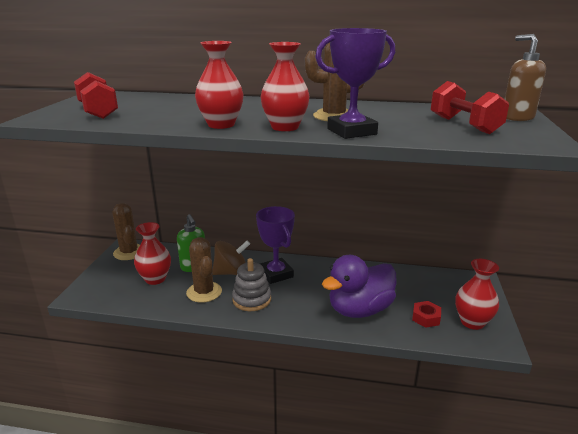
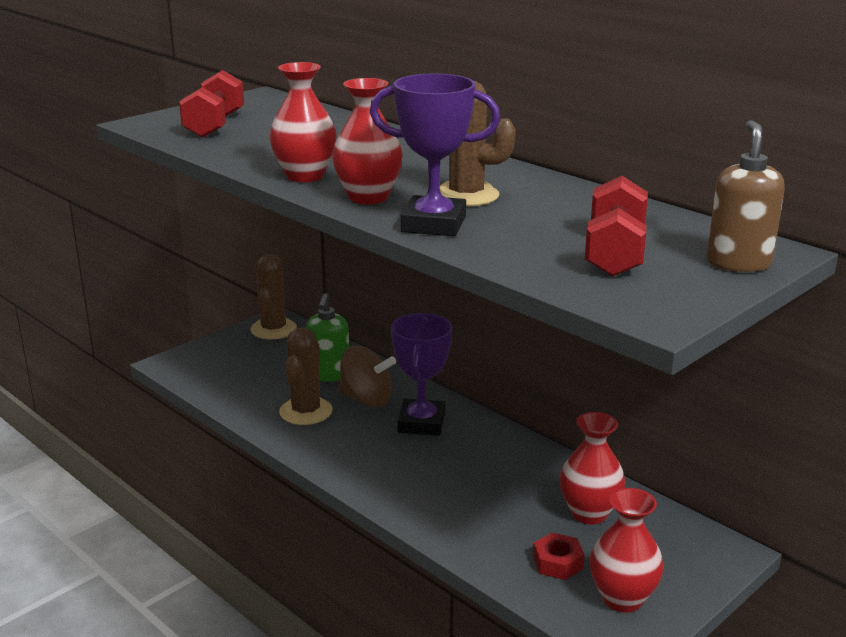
camera: 35 degrees right, 0 degrees up
red vase [134,222,171,285] -> red vase moved to [559,412,625,524]
grey stacking toy [232,258,271,311] -> none
purple duck [322,255,397,318] -> none

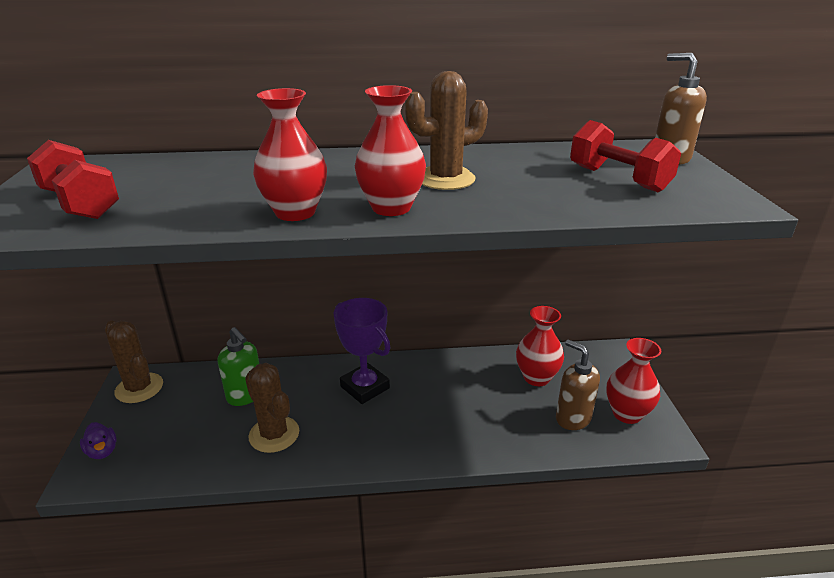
camera: 50 degrees left, 5 degrees up
brown spinning top [338,345,396,407] -> none
purple trophy [370,73,501,236] -> none
red nut [533,532,585,580] -> brown soap dispenser [556,340,600,430]
none -> purple duck [80,422,117,459]

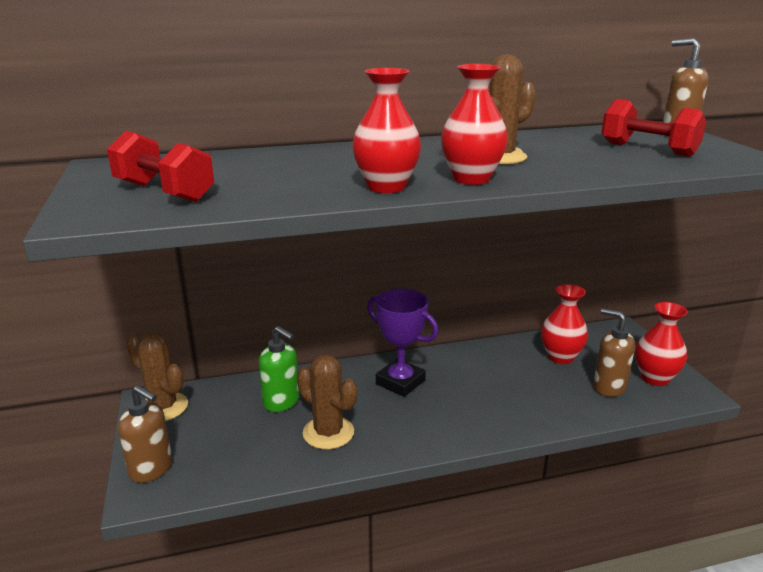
camera: 10 degrees left, 5 degrees down
purple duck [80,422,117,459] -> brown soap dispenser [118,385,172,483]

